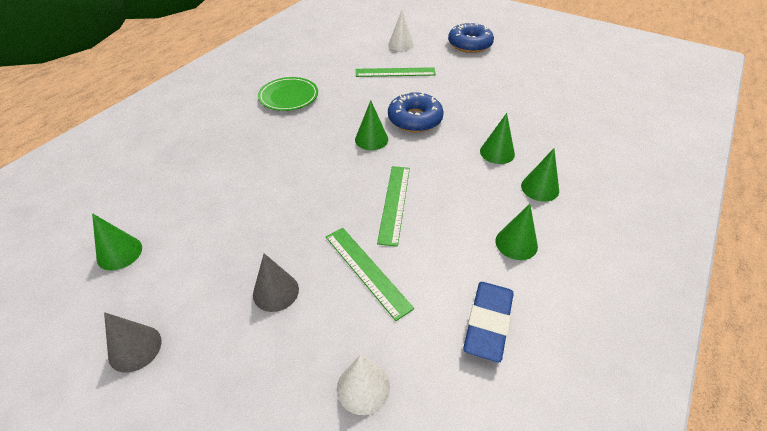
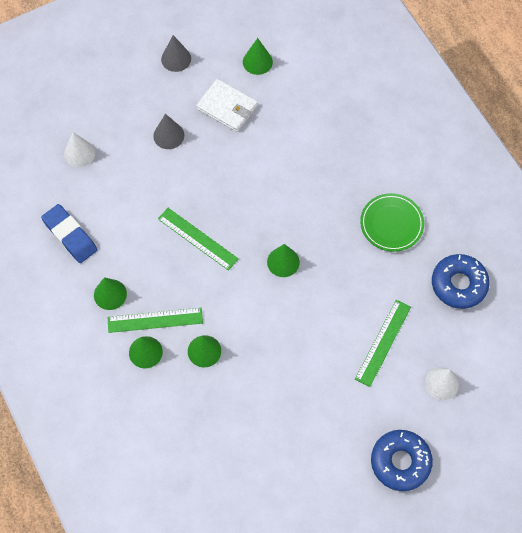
camera: 120 degrees right, 20 degrees up
green ruler [326,228,414,321] -> green ruler moved to [108,308,203,333]
blue donut [388,92,444,132] -> blue donut moved to [432,254,490,309]
none -> white wallet [196,79,258,132]

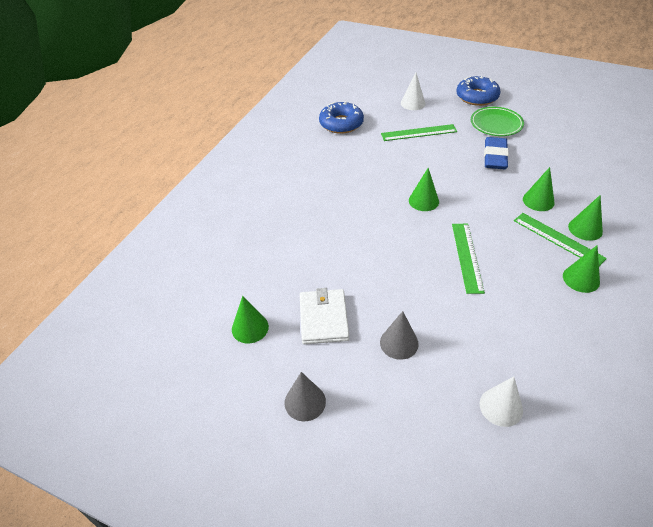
camera: 125 degrees left, 20 degrees down
blue eraser [41,204,98,263] -> blue eraser moved to [484,137,509,169]
green plate [360,193,424,252] -> green plate moved to [471,107,524,136]

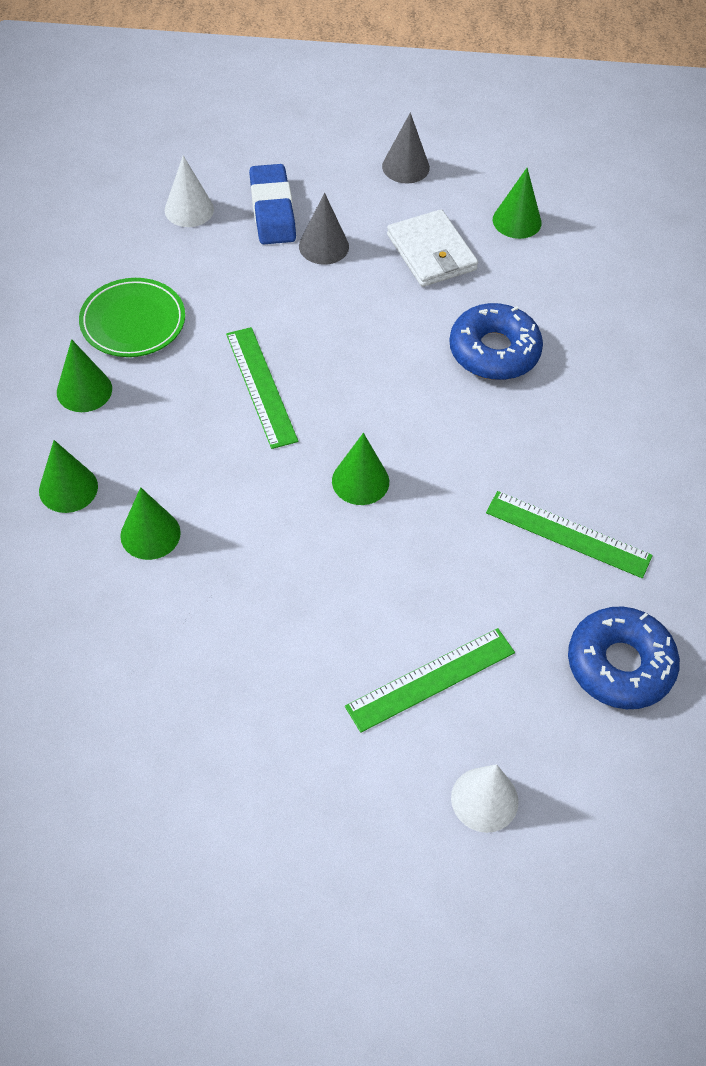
camera: 155 degrees right, 10 degrees up
blue donut [456,76,501,106] -> blue donut moved to [449,303,543,380]
green plate [471,107,524,136] -> green plate moved to [79,278,185,357]
blue eraser [484,137,509,169] -> blue eraser moved to [249,164,296,244]
green ruler [514,213,607,266] -> green ruler moved to [486,491,653,578]

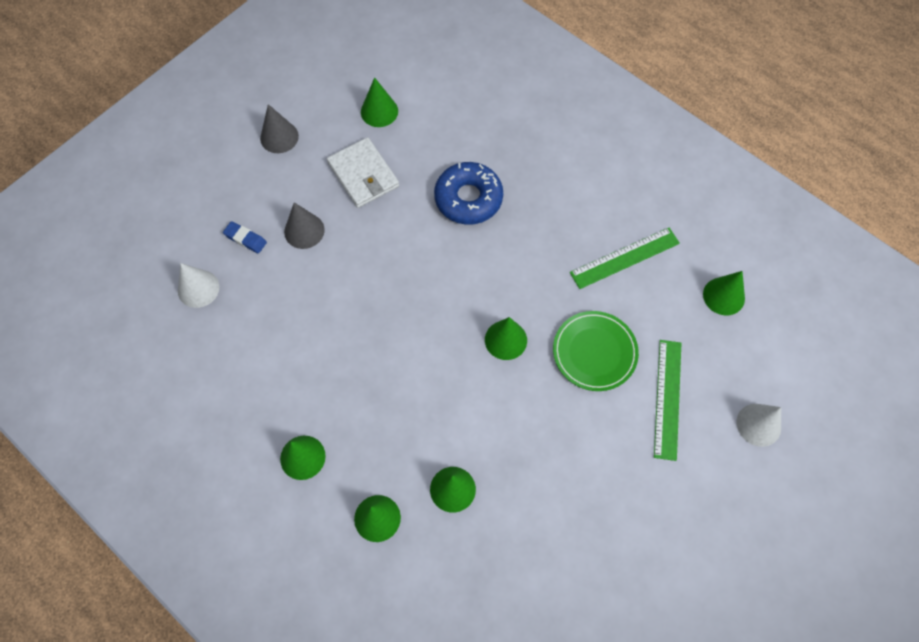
camera: 50 degrees left, 10 degrees up
green plate [79,278,185,357] -> green plate moved to [553,311,639,391]
green ruler [226,327,298,449] -> none
blue eraser [249,164,296,244] -> blue eraser [223,221,267,253], size x0.54
white wallet [387,209,478,287] -> white wallet turned 45 degrees clockwise [327,137,399,208]
blue donut [568,607,680,709] -> green cone [703,271,745,315]

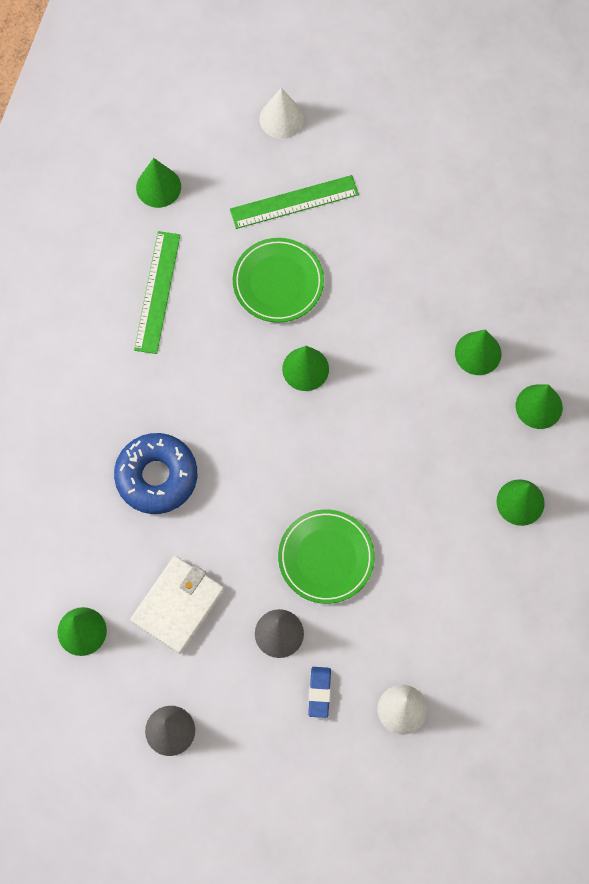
camera: 115 degrees left, 5 degrees up
green ruler [570,228,680,289] -> green ruler turned 60 degrees clockwise [134,231,180,354]
none -> green plate [278,509,375,604]

